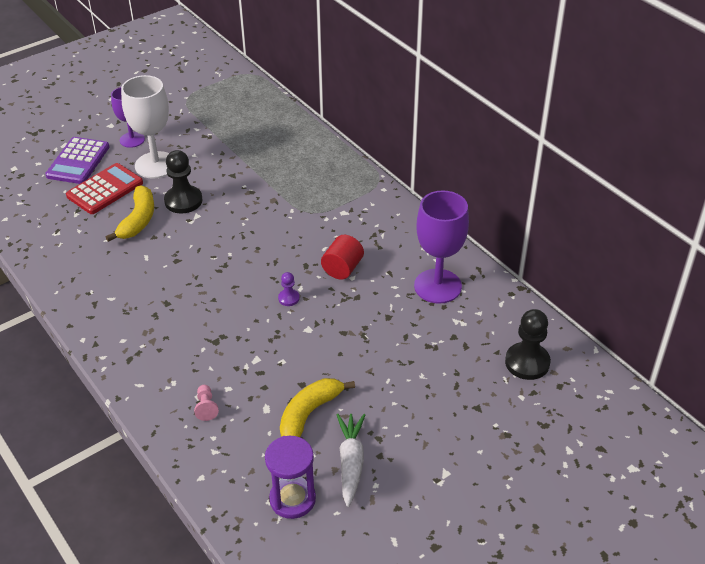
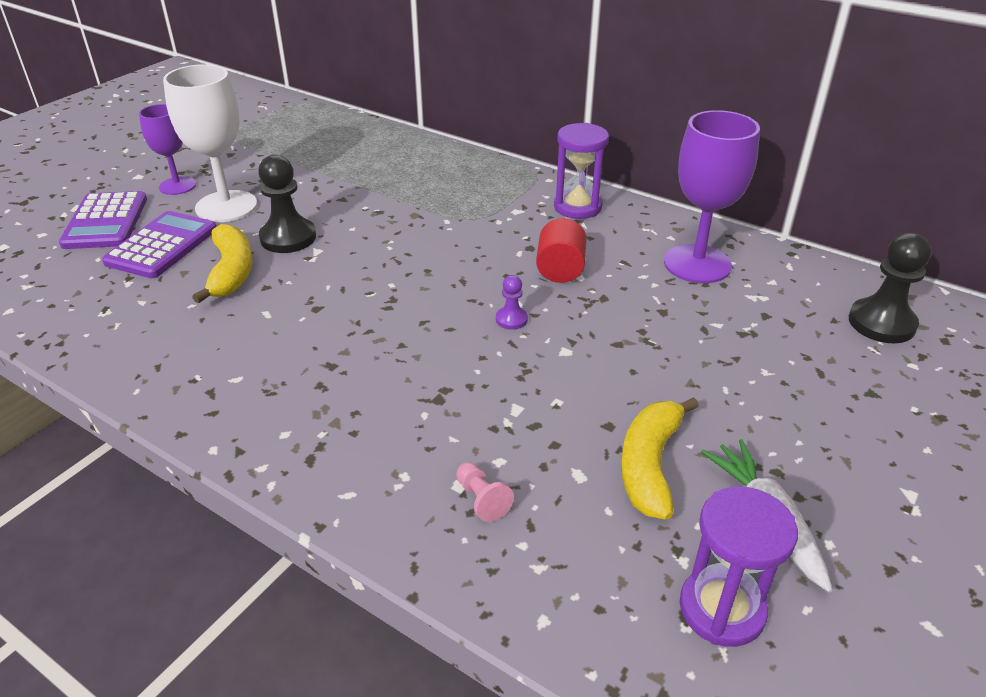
camera: 20 degrees left, 5 degrees down
red calculator [66,163,143,214] -> purple calculator [102,211,217,278]
none -> purple hourglass [554,123,609,219]

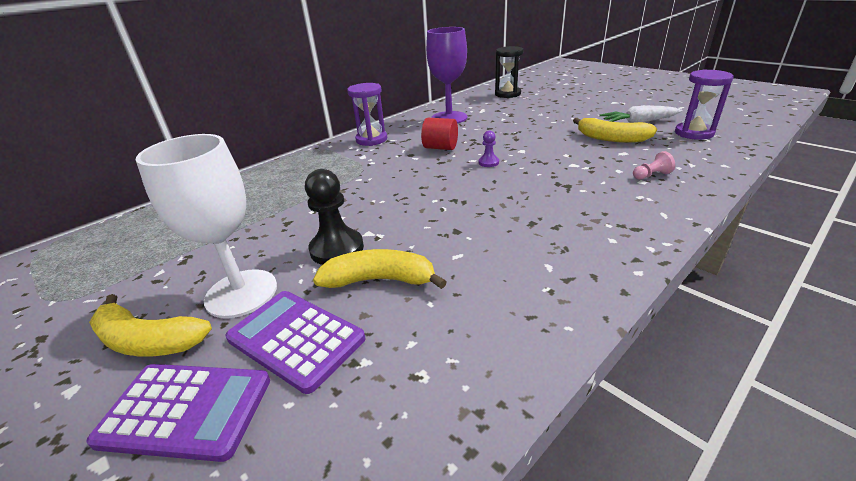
camera: 75 degrees left, 5 degrees down
purple goblet [139,104,196,195] -> yellow banana [89,294,212,356]
black pawn [849,233,932,343] -> black hourglass [495,46,523,98]

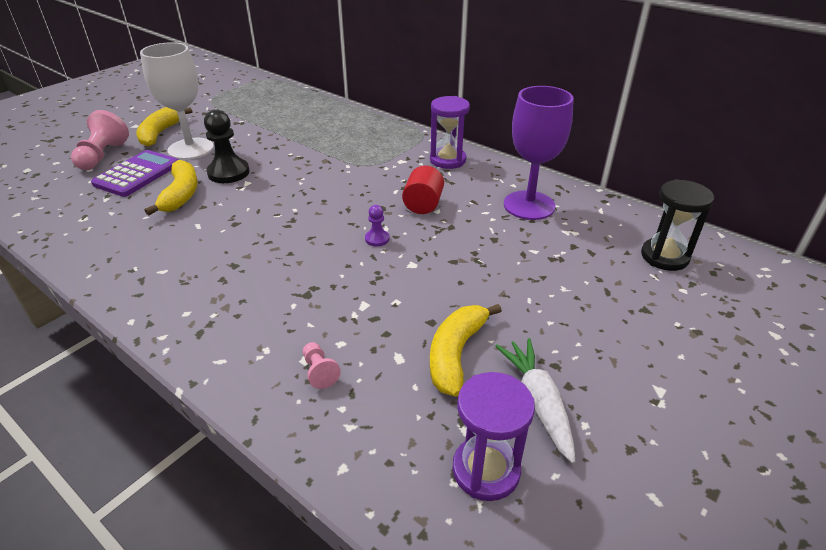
camera: 80 degrees right, 5 degrees up
purple calculator [86,364,270,462] -> pink pawn [71,110,129,170]

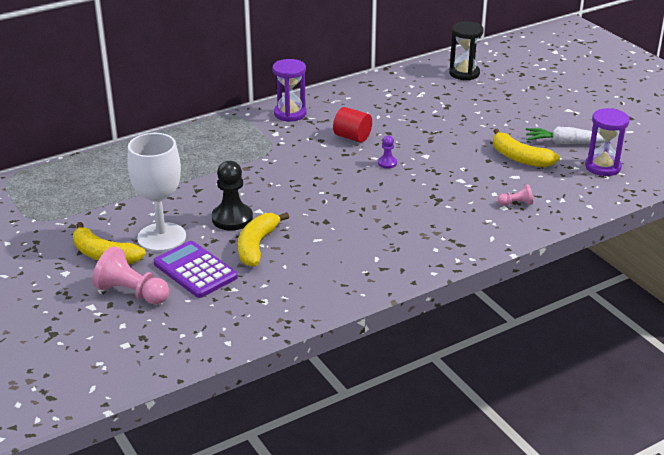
camera: 70 degrees left, 5 degrees down
yellow banana [145,160,198,215] -> yellow banana turned 90 degrees counterclockwise [238,212,289,267]
purple goblet [504,86,574,220] -> none

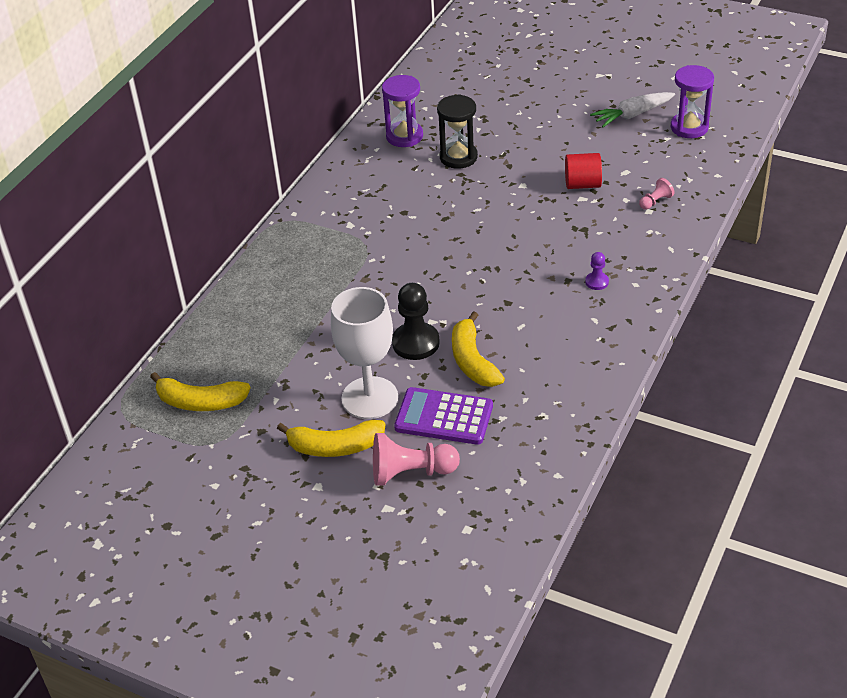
camera: 30 degrees left, 10 degrees up
purple hourglass [273,59,307,122] -> purple hourglass moved to [382,75,423,147]
red cylinder [333,107,372,143] -> red cylinder moved to [565,153,602,189]
purple pawn [378,136,397,169] -> purple pawn moved to [585,252,609,290]
black hourglass [449,21,484,80] -> black hourglass moved to [437,94,478,169]
yellow banana [493,129,560,167] -> yellow banana moved to [150,372,251,411]

